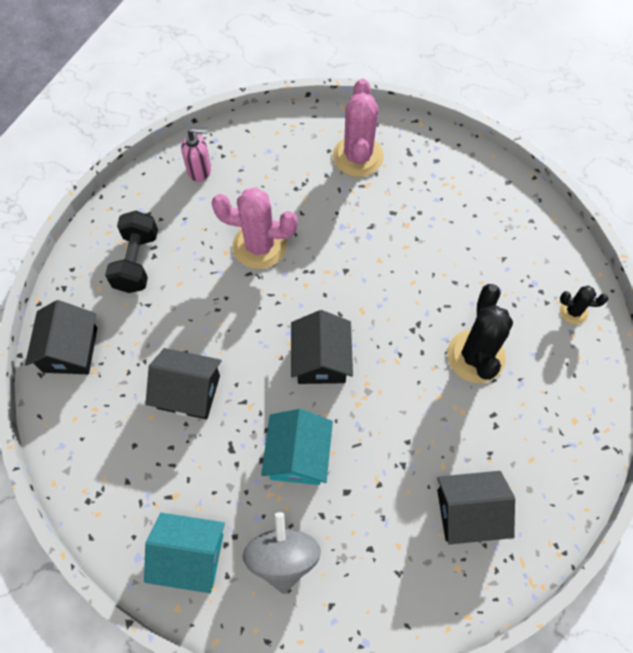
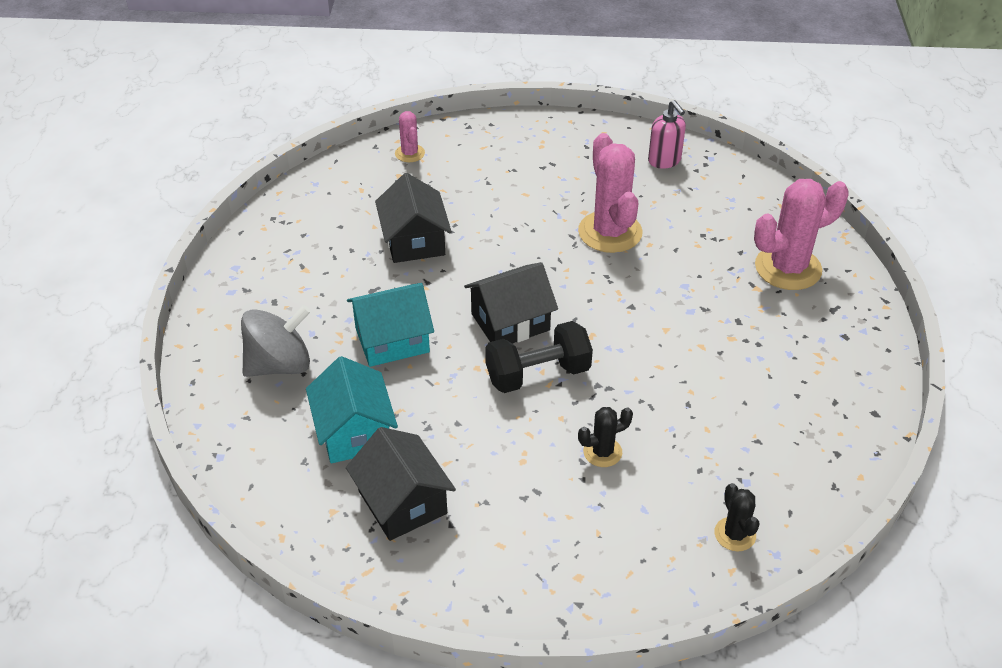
camera: 65 degrees right, 20 degrees down
black house [25,300,97,374] -> pink cactus [395,111,425,162]
black dumbbell [105,211,158,293] -> black dumbbell moved to [485,321,593,393]
turquoise house [144,513,225,593] -> turquoise house moved to [306,356,398,463]
black cactus [447,284,513,383] -> black cactus [578,407,633,467], size x0.51

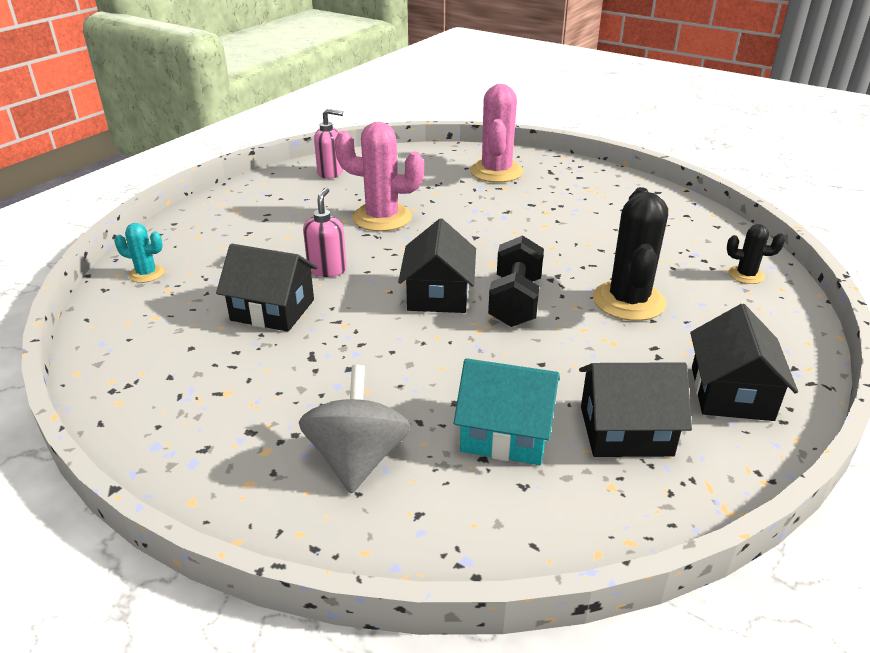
camera: 60 degrees left, 10 degrees down
turquoise house [347,283,434,367] -> none
pink cactus [395,111,425,162] -> turquoise cactus [114,223,164,283]
black cactus [578,407,633,467] -> black cactus [593,187,668,321], size x1.98
none -> pink soap dispenser [303,188,347,277]
none -> black house [690,304,798,421]

